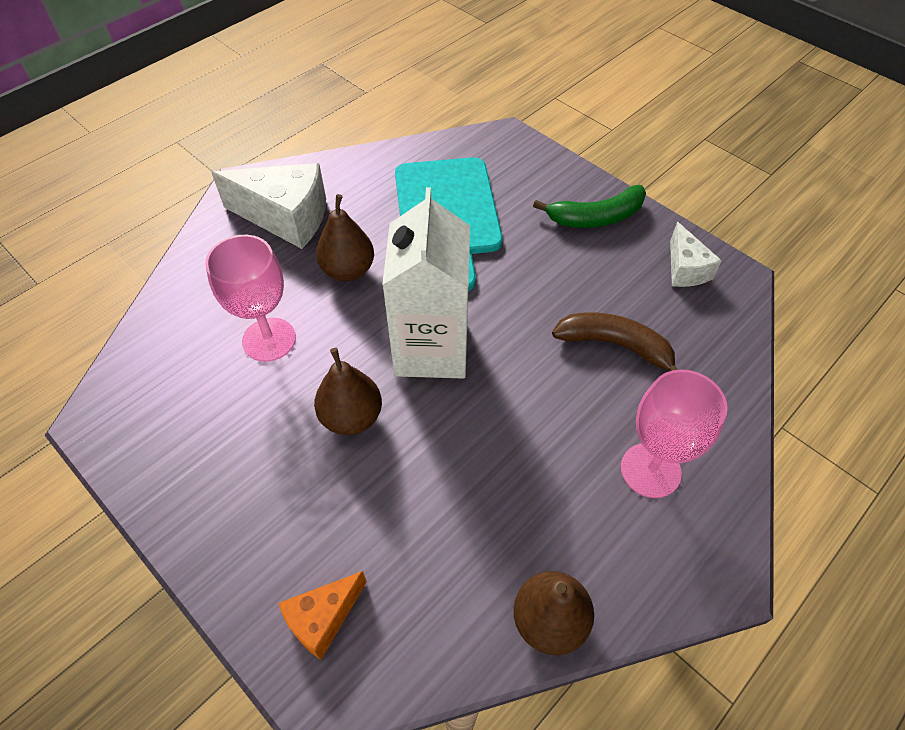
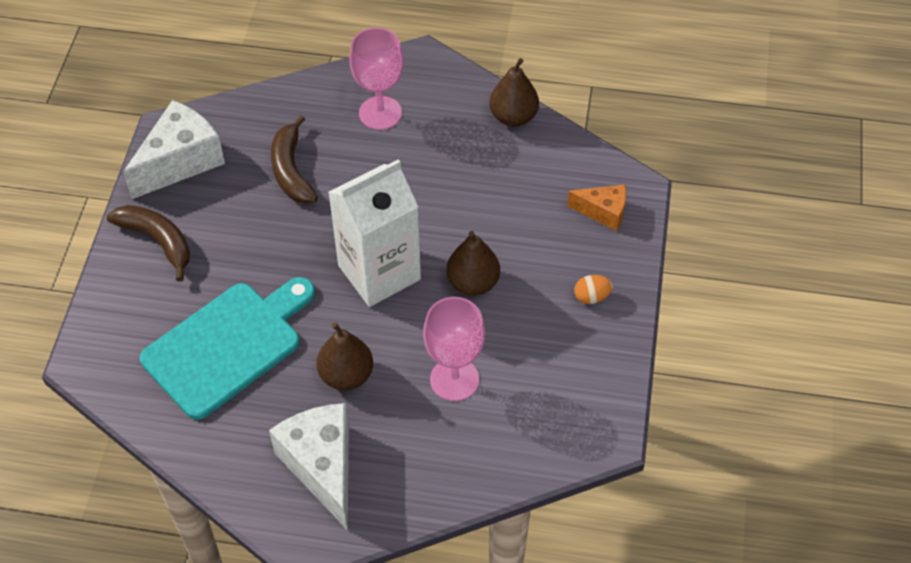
camera: 125 degrees left, 0 degrees up
green banana [533,185,646,228] -> brown banana [107,205,190,282]
white cheese [670,222,722,287] -> white cheese [123,100,225,199], size x1.76
none -> orange egg [574,275,613,304]

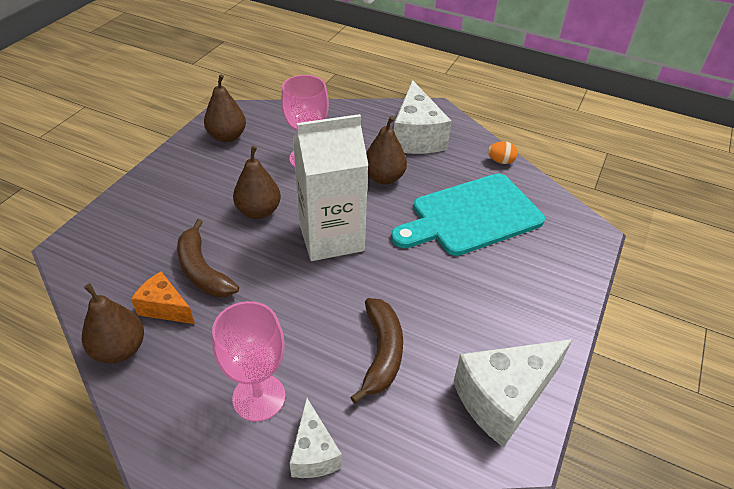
camera: 165 degrees left, 10 degrees down
brown banana [107,205,190,282] -> brown banana moved to [177,219,239,297]
orange cheese [567,185,626,231] -> orange cheese moved to [131,271,195,324]
orange egg [574,275,613,304] -> orange egg moved to [488,141,518,164]
none -> brown pear [204,75,246,142]
none -> white cheese [290,398,342,478]

